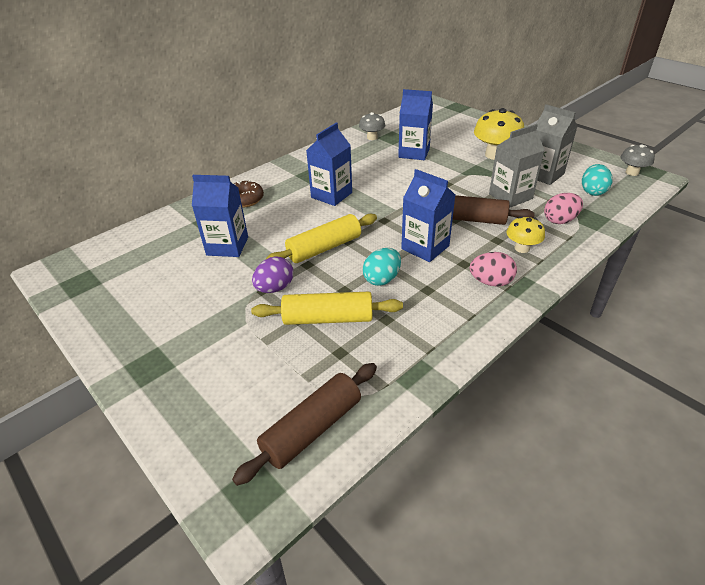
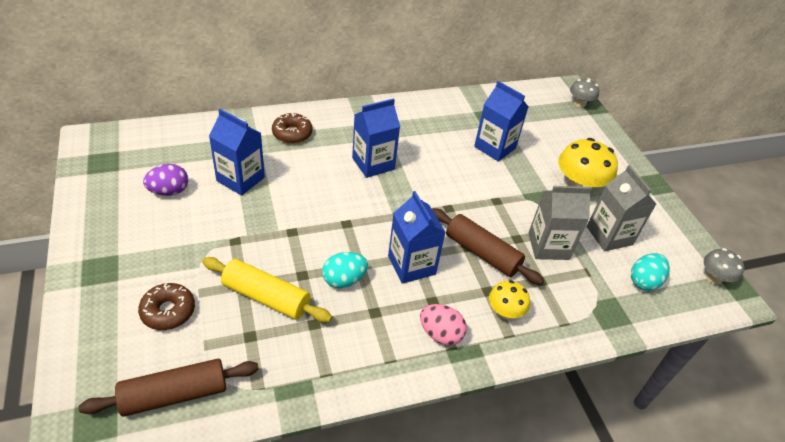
camera: 20 degrees right, 5 degrees up
purple egg [252,257,293,293] -> purple egg moved to [143,164,188,196]
yellow rolling pin [265,214,377,263] -> none
grey mushroom [359,112,385,140] -> grey mushroom moved to [570,78,599,107]
pink egg [544,193,583,224] -> none
none -> brown donut [138,283,195,330]

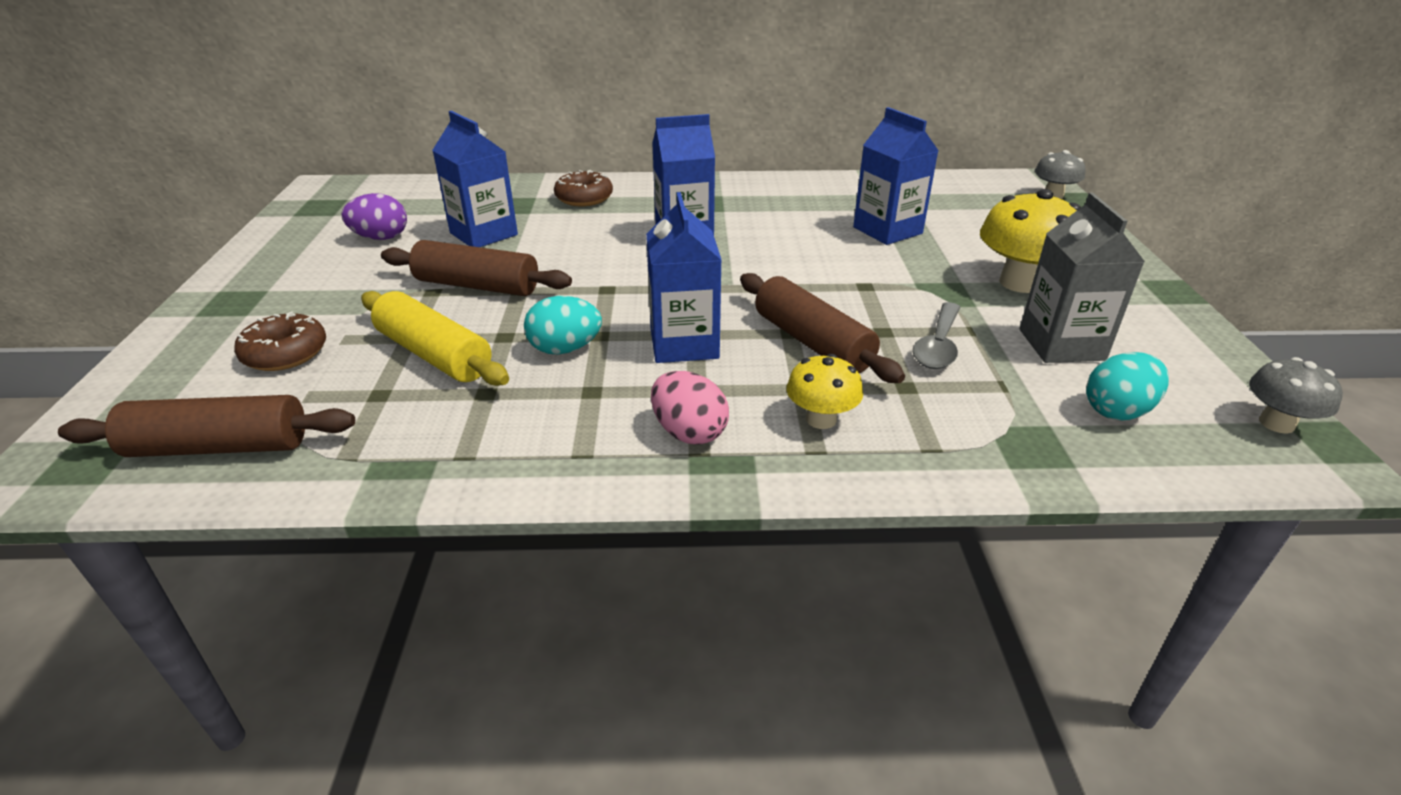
camera: 20 degrees right, 10 degrees down
grey carton [528,186,592,260] -> grey spoon [912,302,961,369]
none -> brown rolling pin [381,240,572,296]

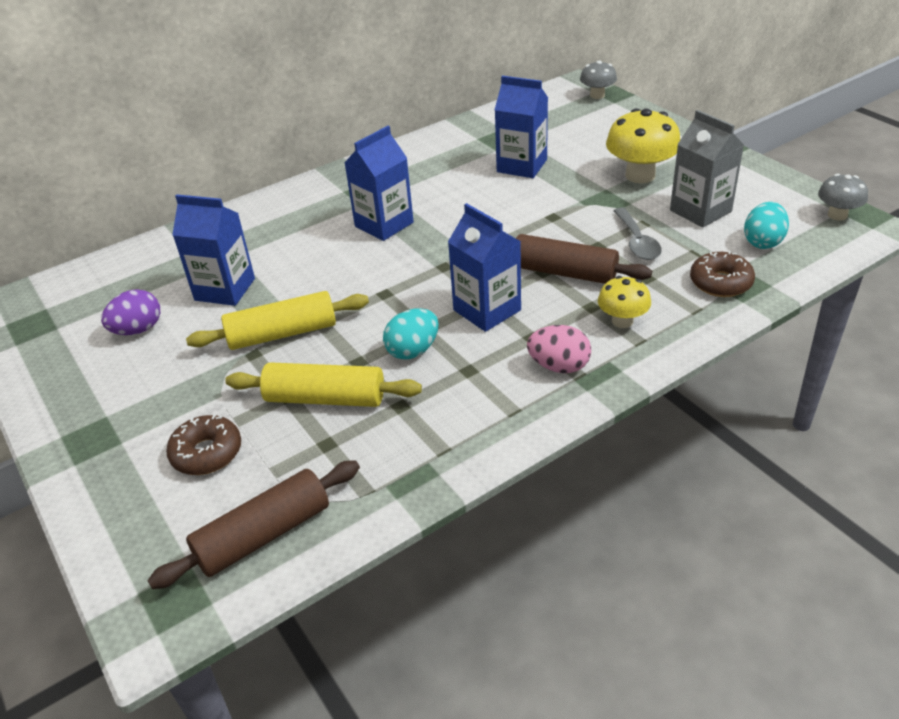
camera: 30 degrees left, 5 degrees up
brown rolling pin [381,240,572,296] -> yellow rolling pin [186,291,369,350]
brown donut [554,170,613,206] -> brown donut moved to [690,251,755,297]

